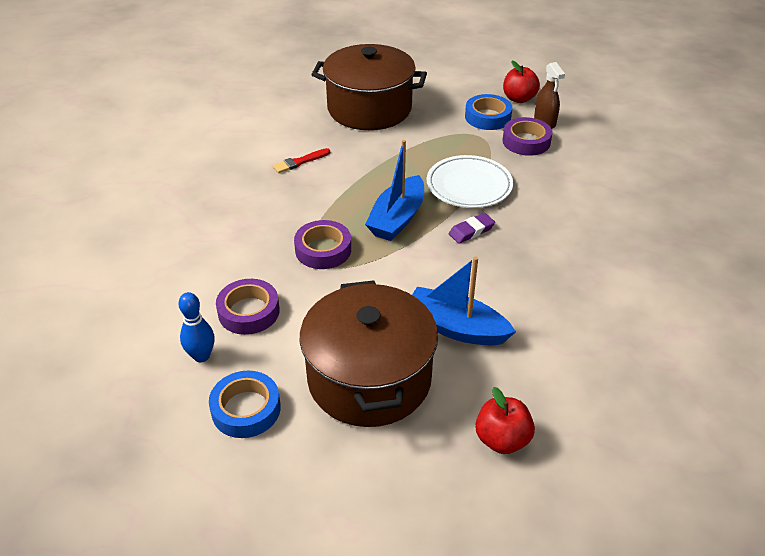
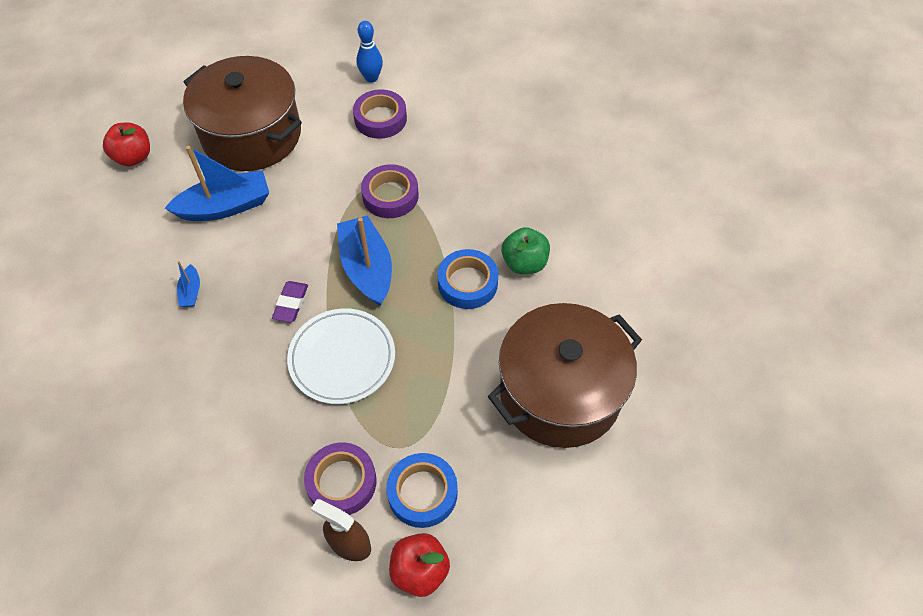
camera: 135 degrees right, 15 degrees up
blue tape [209,371,281,438] -> blue tape moved to [437,249,499,309]
red brush [273,148,330,173] -> green apple [502,227,550,274]
none -> blue boat [177,261,200,307]

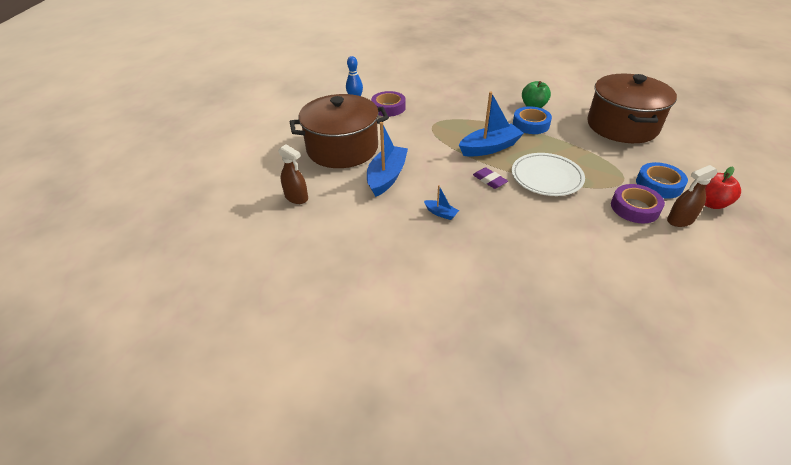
camera: 50 degrees left, 15 degrees down
red apple [103,123,150,166] -> brown spray bottle [278,144,308,204]
blue boat [337,215,392,306] -> blue boat turned 135 degrees clockwise [459,92,524,157]
purple tape [361,164,419,218] -> none

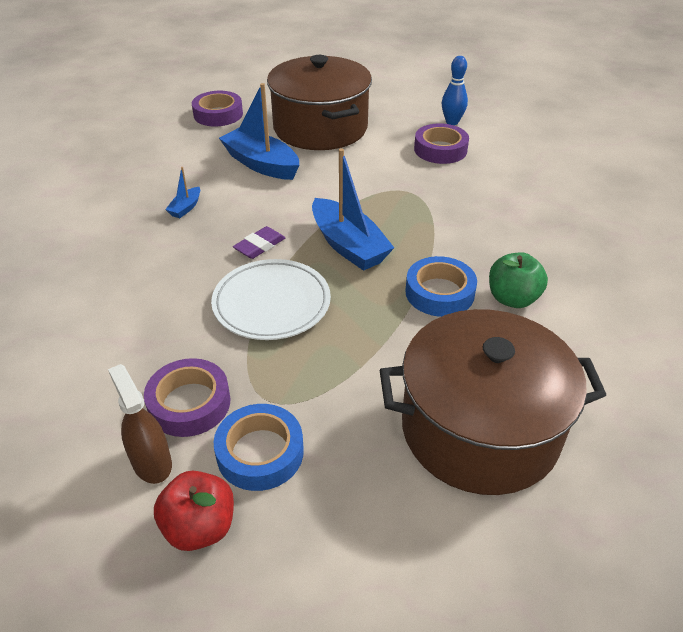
camera: 80 degrees right, 0 degrees up
brown spray bottle [278,144,308,204] -> purple tape [192,91,243,126]
blue boat [367,122,408,197] -> blue boat turned 150 degrees counterclockwise [219,83,299,180]

